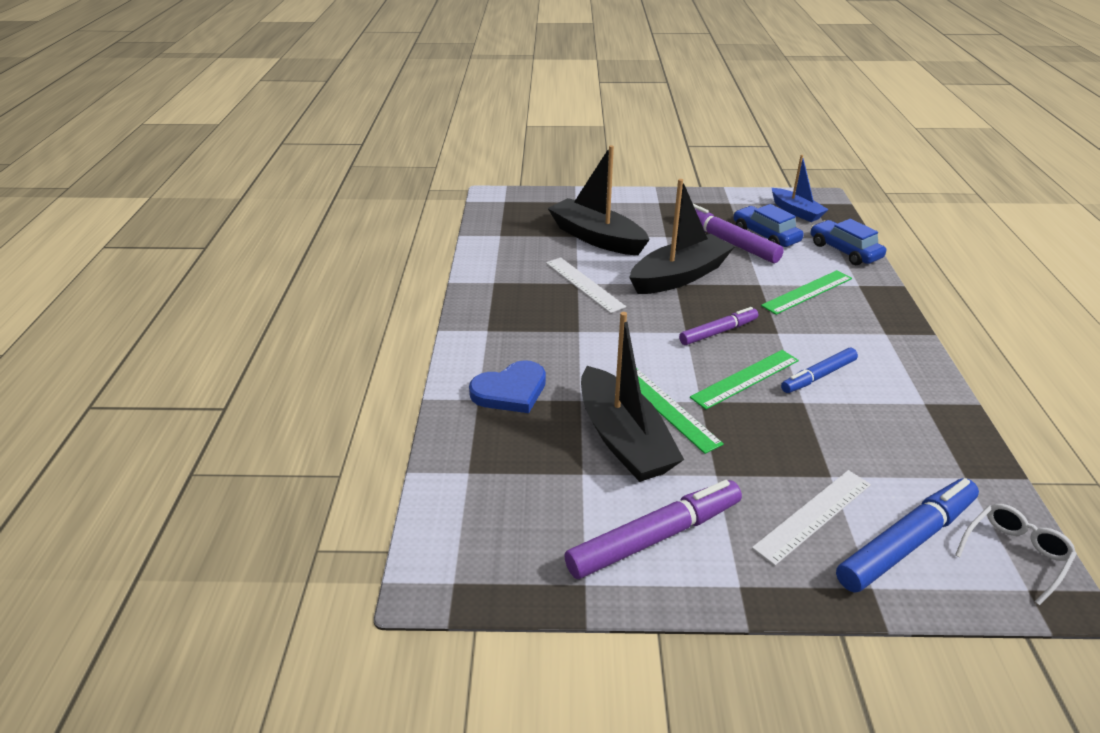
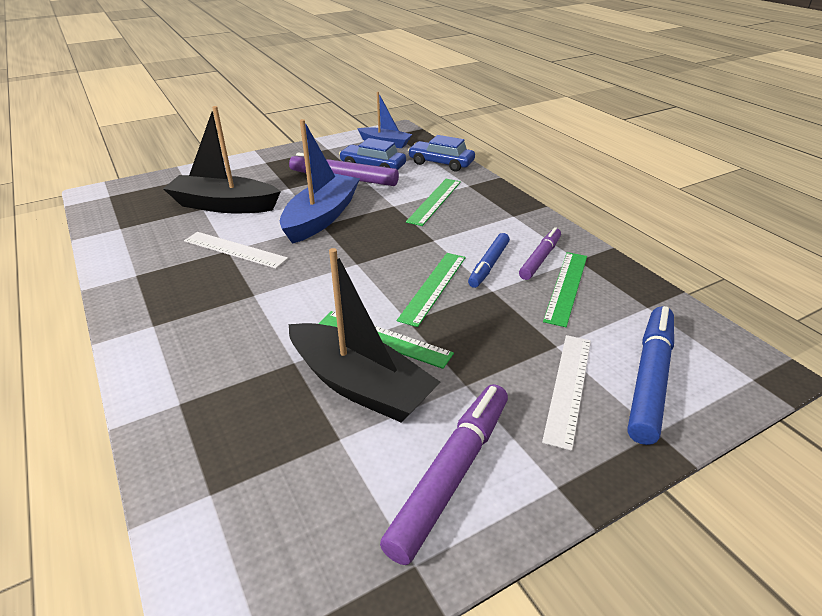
camera: 30 degrees left, 0 degrees up
blue heart [469,360,546,413] -> none
black boat [629,179,735,294] -> blue boat [280,119,360,244]
purple marker [679,307,758,345] -> purple marker moved to [519,227,561,280]
white glasses [955,504,1077,605] -> none
none -> green ruler [543,252,587,327]

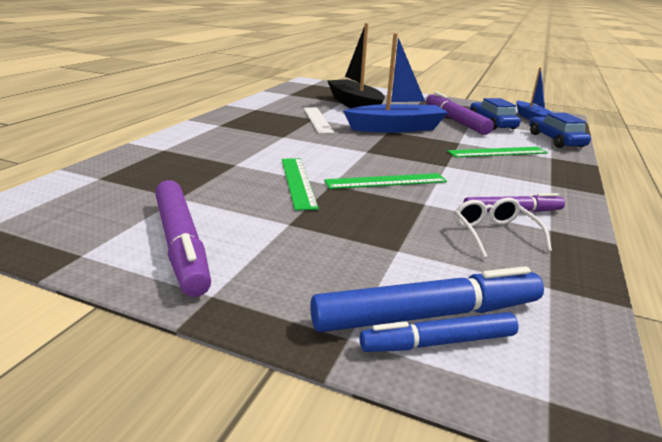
camera: 50 degrees right, 10 degrees down
black boat [289,248,441,422] -> none
purple marker [380,384,508,565] -> purple marker turned 75 degrees clockwise [155,180,211,297]
blue marker [468,233,510,288] -> blue marker moved to [360,312,519,352]
white ruler [542,335,591,451] -> none
green ruler [543,252,587,327] -> white glasses [455,197,552,258]

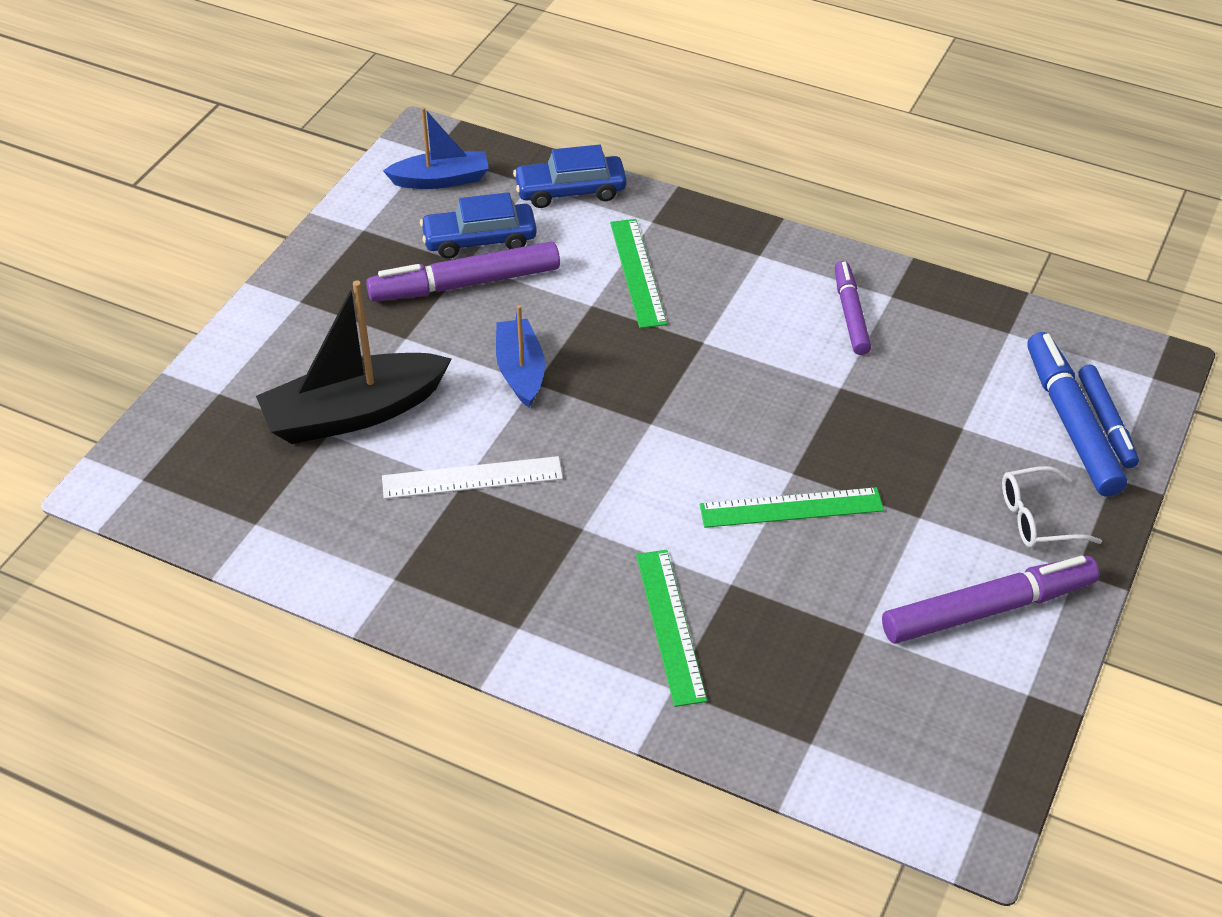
camera: 85 degrees left, 20 degrees up
green ruler [324,173,447,189] -> green ruler moved to [636,550,707,707]
blue boat [343,33,448,133] -> blue boat [496,305,545,408], size x0.61
white glasses [455,197,552,258] -> white glasses moved to [1002,466,1102,548]

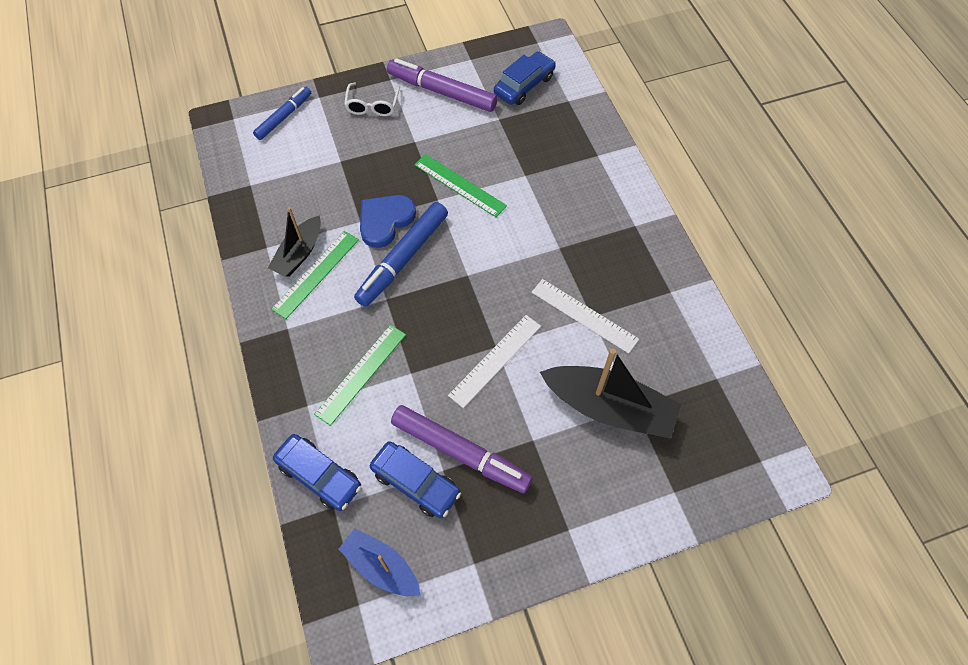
camera: 135 degrees left, 15 degrees up
blue boat [496,305,545,408] -> white ruler [448,315,541,408]
green ruler [636,550,707,707] -> green ruler moved to [271,231,359,319]
purple marker [835,261,871,355] -> black boat [268,207,321,277]
white glasses [1002,466,1102,548] -> white glasses turned 60 degrees clockwise [344,83,400,116]
blue marker [1027,332,1127,497] -> blue marker moved to [354,202,448,307]
none -> blue heart [360,195,416,248]
none -> blue car [494,51,556,105]

